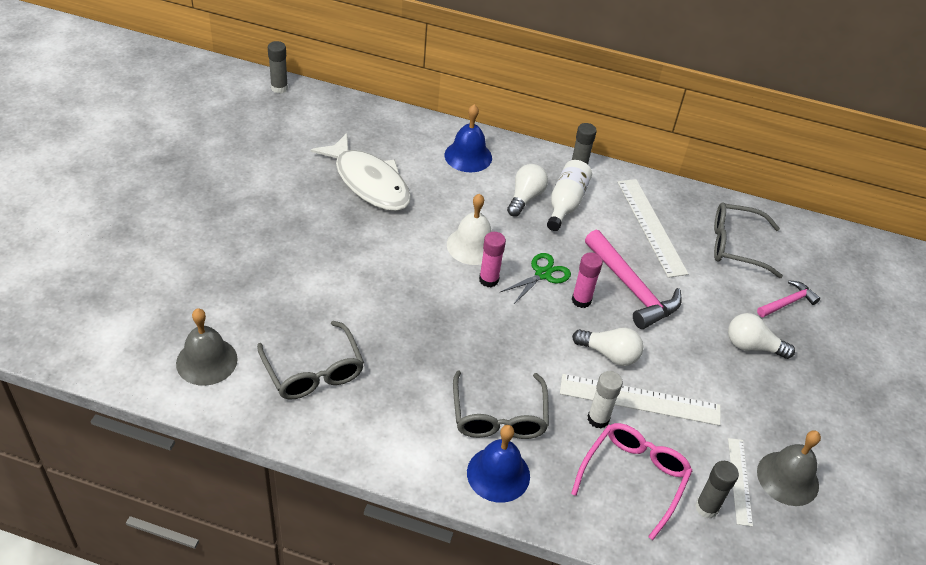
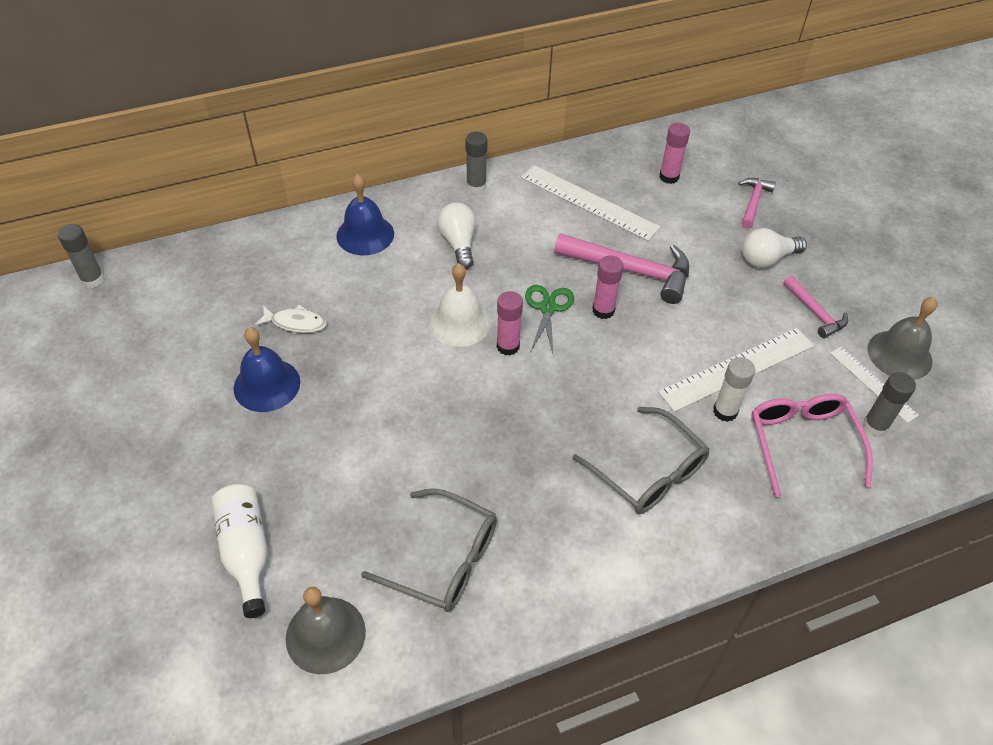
camera: 35 degrees left, 5 degrees up
white fish [311,133,411,211] -> white fish [255,305,327,333], size x0.45
blue bell [467,425,530,503] -> blue bell moved to [233,327,300,412]
white bottle [547,160,592,231] -> white bottle moved to [211,484,268,618]
white light bulb [572,328,643,366] -> none
grey glasses [714,203,783,278] -> pink glue stick [659,123,690,184]
none -> pink hammer [783,276,848,338]

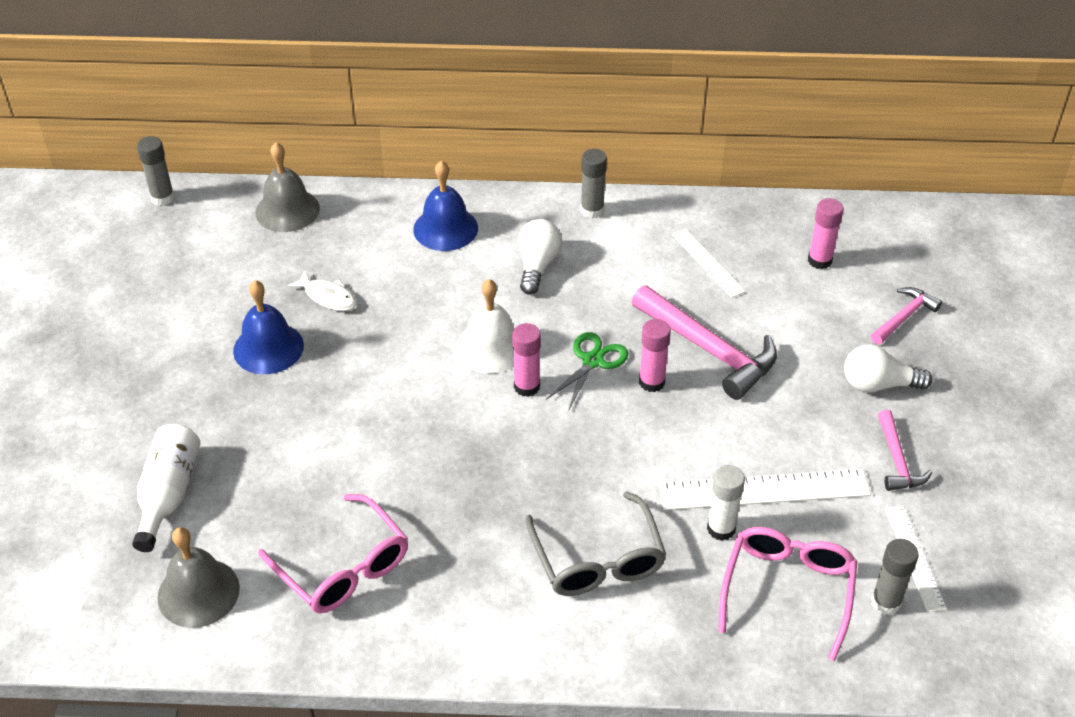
camera: 25 degrees right, 5 degrees down
grey glasses [361,488,497,612] -> pink glasses [258,494,408,613]
white ruler [521,165,660,241] -> white ruler [672,229,745,298], size x0.58
grey bell [867,297,937,380] -> grey bell moved to [255,142,320,232]

